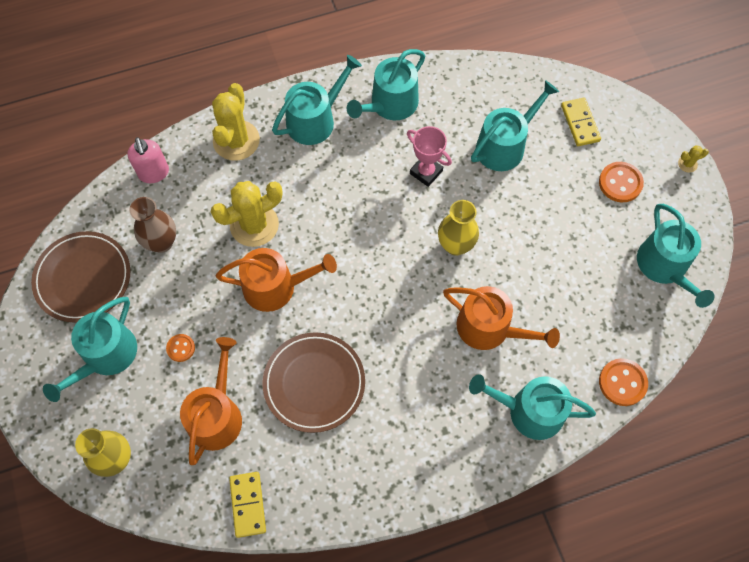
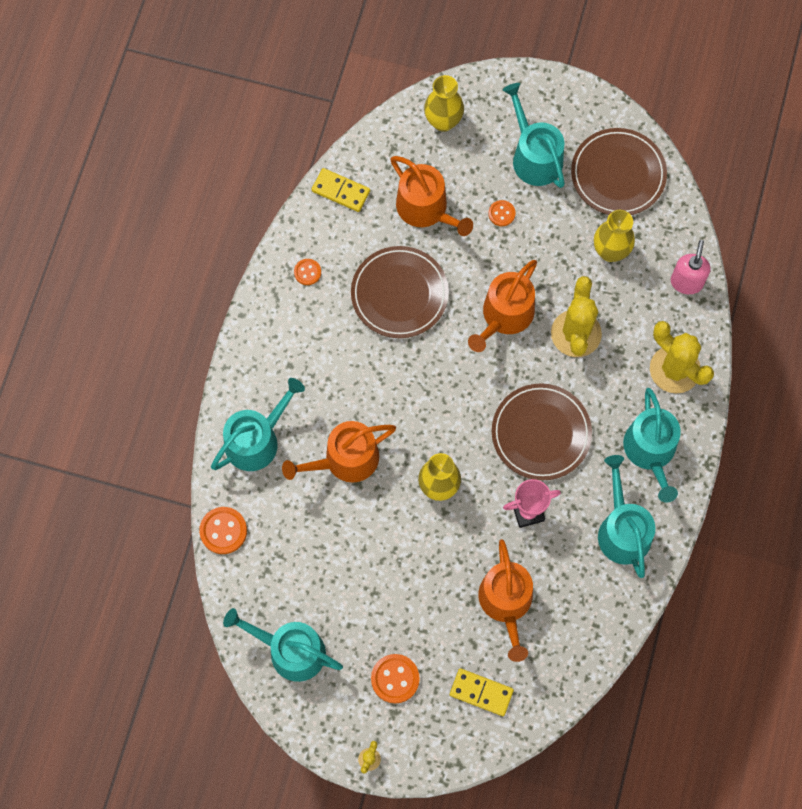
camera: 125 degrees right, 5 degrees up
pink soap dispenser [127,137,169,183] -> pink soap dispenser turned 90 degrees clockwise [671,240,711,294]
brown vase [130,197,176,253] -> yellow vase [594,210,635,262]
turquoise watering can [471,80,559,171] -> orange watering can [478,539,533,662]
none -> orange button [294,259,321,285]
none -> brown plate [492,383,592,480]

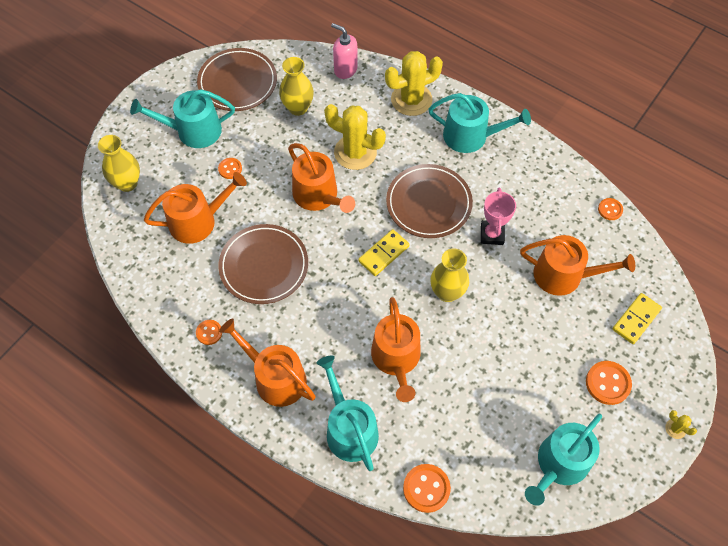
camera: 70 degrees left, 10 degrees down
yellow domino [312,168,370,212] -> yellow domino moved to [358,229,410,276]
turquoise watering can [598,455,655,578] -> none
none -> orange watering can [219,318,316,407]
none -> orange button [598,198,623,220]

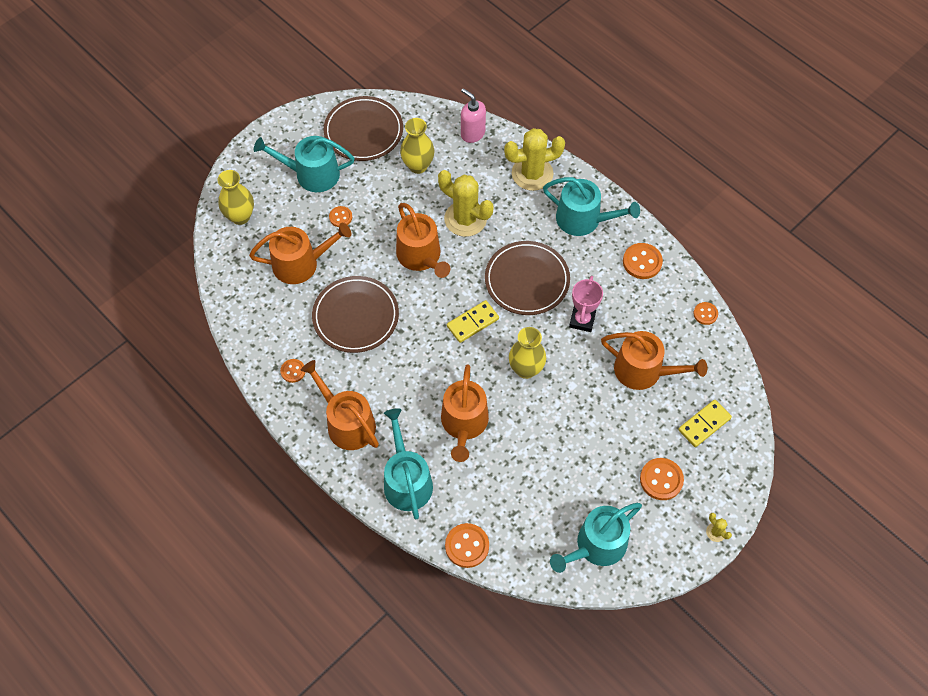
camera: 10 degrees right, 0 degrees up
none -> orange button [623,243,663,279]

